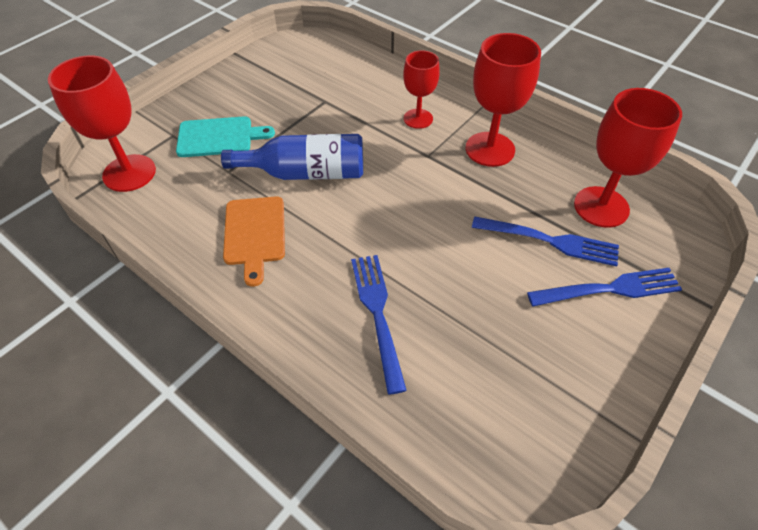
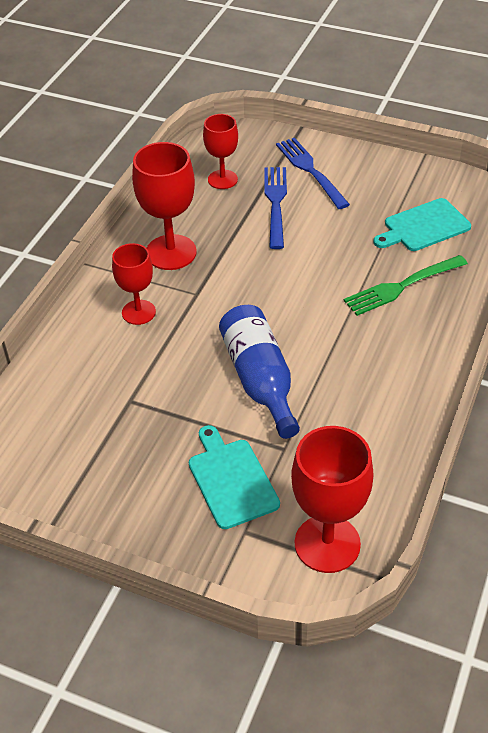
camera: 105 degrees left, 5 degrees down
orange cutting board [223,196,285,287] -> none
blue fork [351,255,407,395] -> green fork [344,255,468,316]
red goblet [574,88,682,228] -> red goblet [203,114,238,189], size x0.63
none -> turquoise cutting board [374,198,471,251]

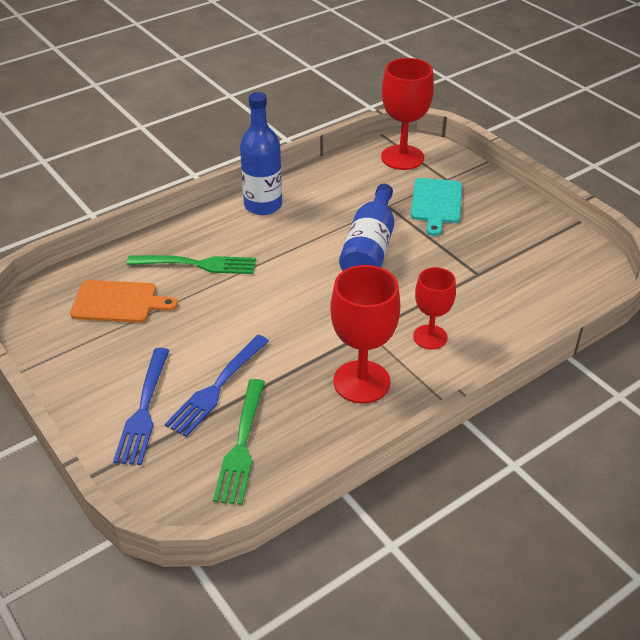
camera: 150 degrees left, 5 degrees down
red goblet [203,114,238,189] -> green fork [213,379,265,505]
turquoise cutting board [374,198,471,251] -> orange cutting board [70,280,178,323]
none -> blue bottle [240,92,282,215]

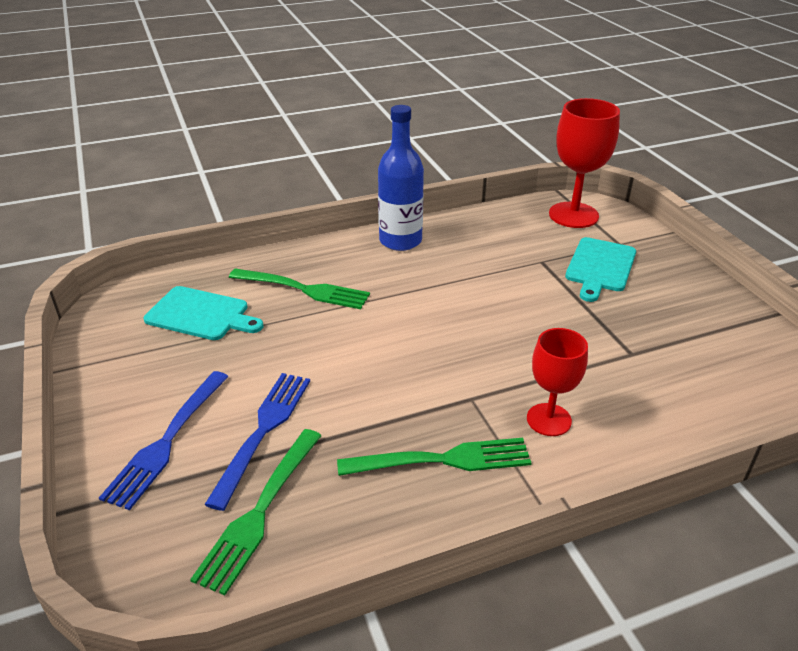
camera: 15 degrees right, 5 degrees down
orange cutting board [70,280,178,323] -> turquoise cutting board [144,286,264,340]
blue fork [165,335,269,437] -> blue fork turned 150 degrees clockwise [204,373,310,511]
red goblet [330,265,401,404] -> green fork [337,438,531,476]
blue bottle [339,184,394,271] -> none

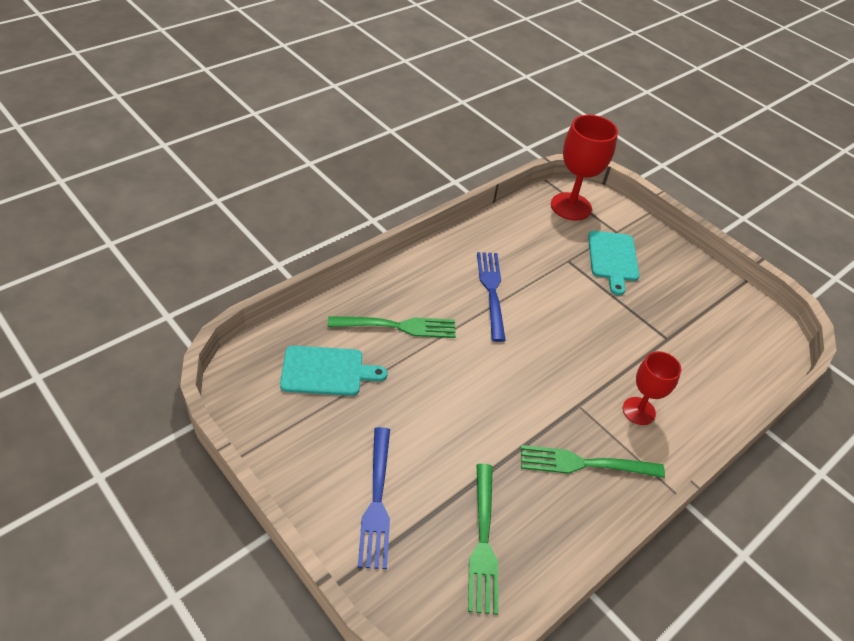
camera: 25 degrees left, 10 degrees up
blue fork [204,373,310,511] -> blue fork moved to [477,252,506,342]
green fork [337,438,531,476] -> green fork turned 150 degrees counterclockwise [521,445,665,478]
blue bottle [378,105,424,251] -> none

